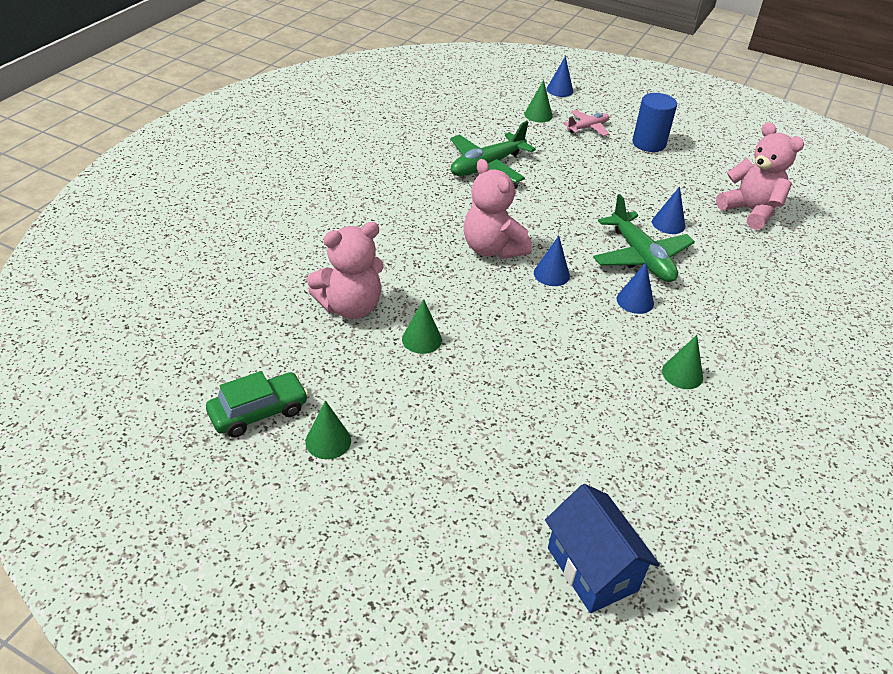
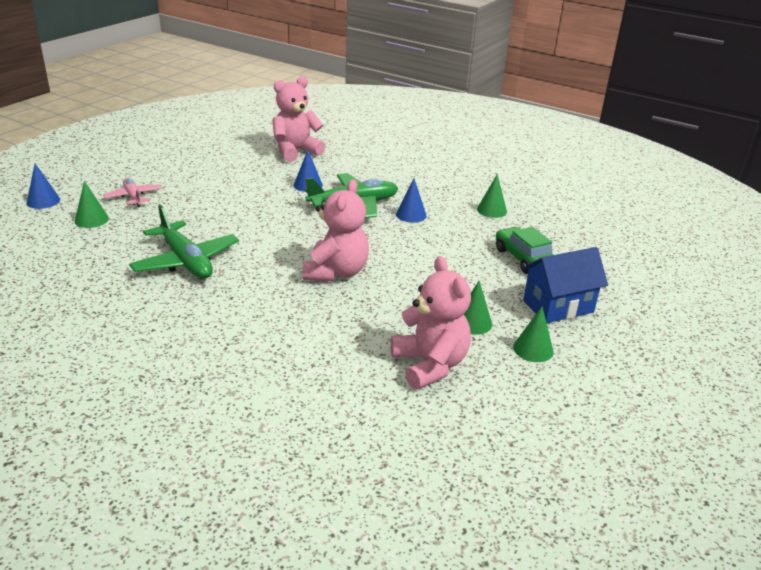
camera: 85 degrees left, 10 degrees down
green car [206,371,308,438] -> green car moved to [496,227,553,274]
green cone [305,400,351,459] -> green cone moved to [513,307,553,362]
pink teddy bear [464,159,532,259] -> pink teddy bear turned 45 degrees counterclockwise [303,179,369,282]
blue cone [534,236,570,286] -> none
blue house [545,484,660,613] -> blue house moved to [523,247,608,323]
blue cylinder [632,93,677,152] -> none

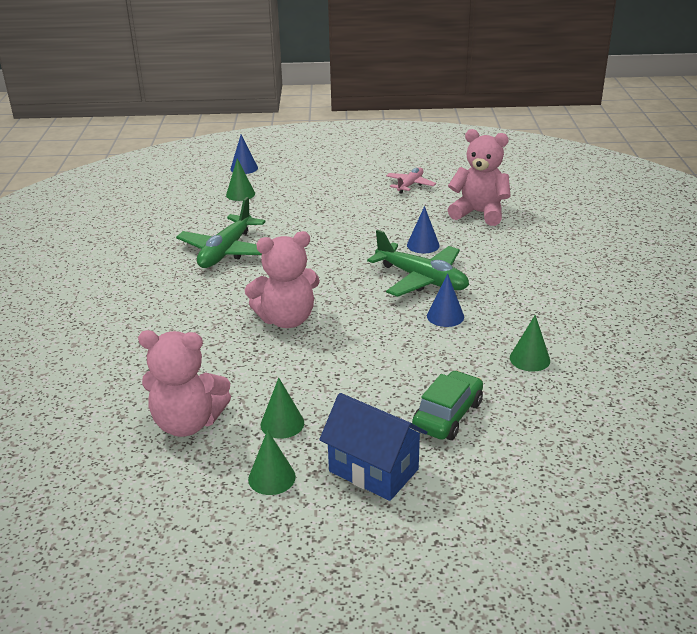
camera: 60 degrees right, 0 degrees up
pink plane [103,178,161,207] -> pink plane moved to [386,167,436,194]
pink teddy bear [391,256,471,390] -> pink teddy bear turned 60 degrees clockwise [138,330,231,437]

